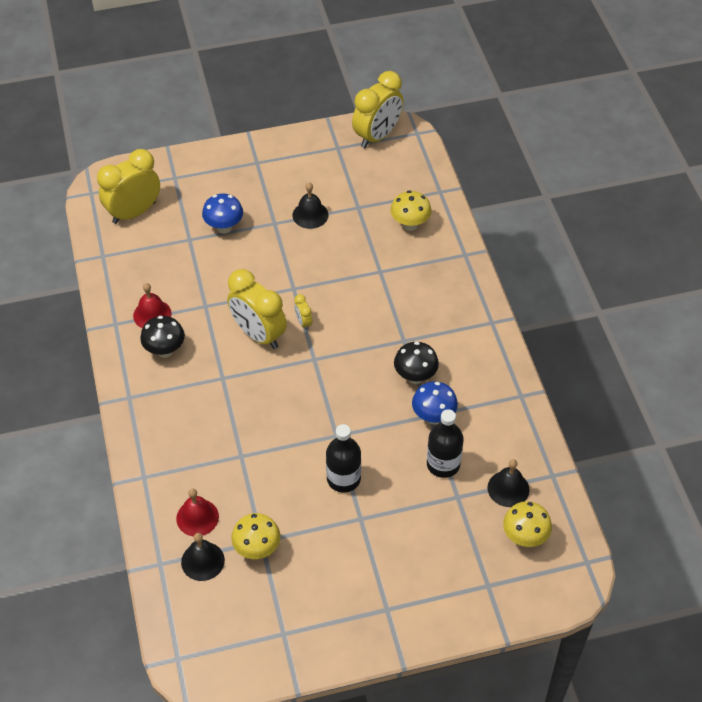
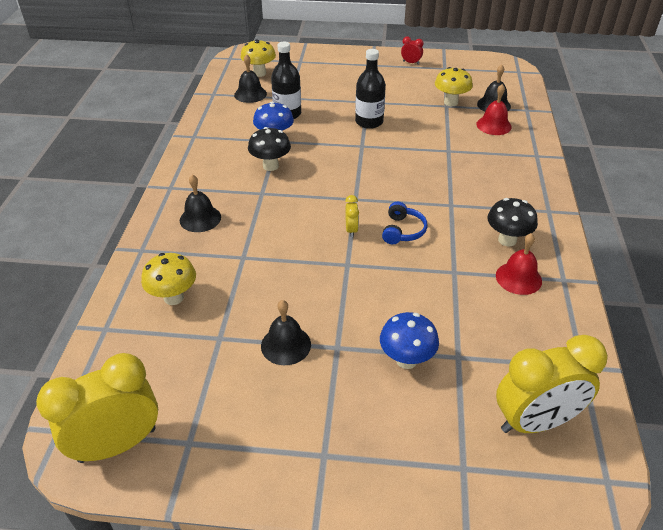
camera: 160 degrees left, 10 degrees down
yellow clock [227,269,287,349] -> blue headphones [382,202,427,244]
none -> black bell [180,174,221,232]
none -> red clock [401,36,423,65]

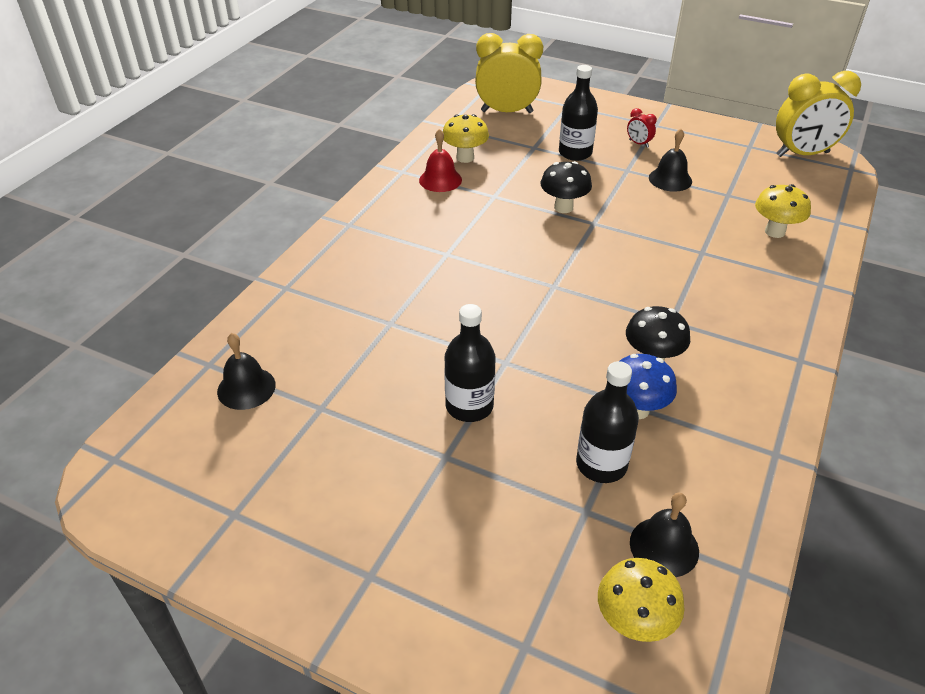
camera: 160 degrees left, 0 degrees up
black bell [180,174,221,232] -> none
yellow clock [345,195,359,237] -> none
blue mushroom [380,312,439,369] -> black bottle [559,65,598,161]
blue headphones [382,202,427,244] -> none
red clock [401,36,423,65] -> red clock moved to [627,108,657,148]
yellow mushroom [435,67,473,106] -> yellow mushroom moved to [443,114,489,163]
red bell [476,84,512,135] -> none
black mushroom [488,198,538,247] -> black mushroom moved to [541,161,592,213]

